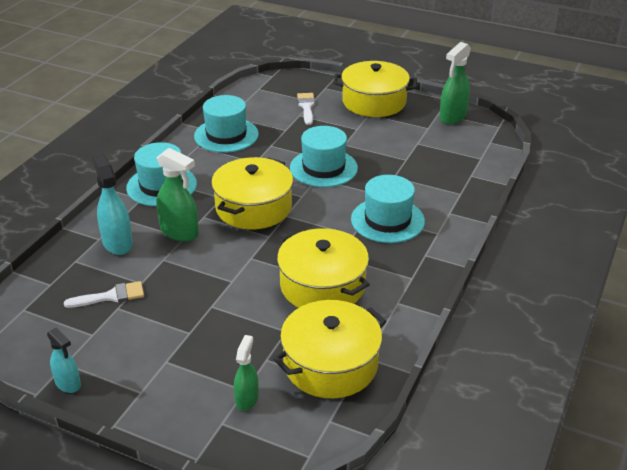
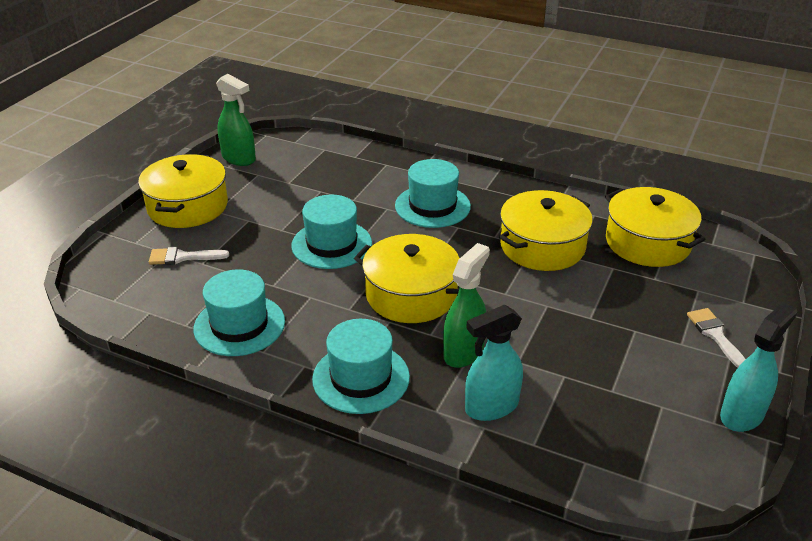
camera: 90 degrees left, 0 degrees up
turquoise spray bottle [47,327,81,393] -> turquoise spray bottle [720,302,797,432], size x1.60
white brush [64,281,144,308] -> white brush moved to [687,308,746,368]
green spray bottle [234,335,259,411] -> none

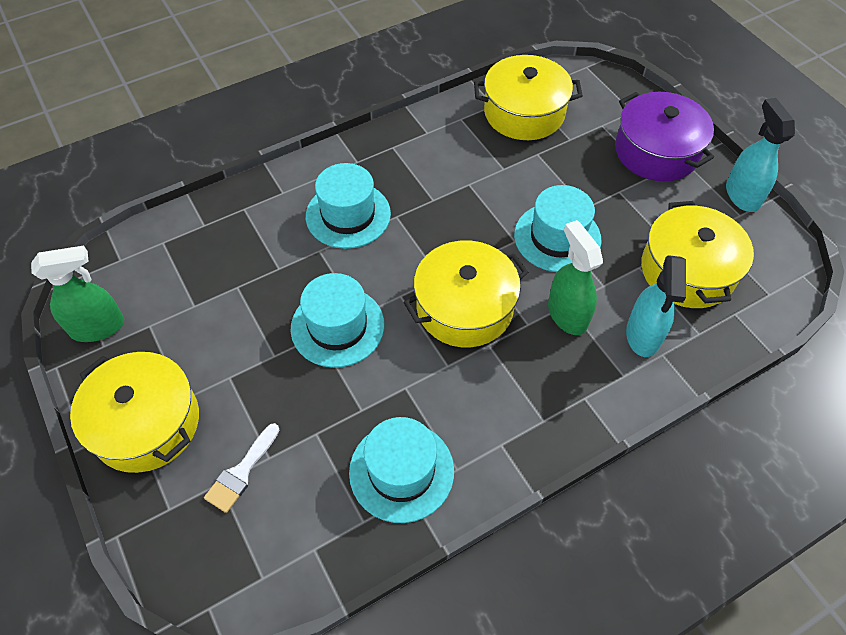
camera: 55 degrees left, 20 degrees up
turquoise hat [312,319,410,414] -> turquoise hat moved to [514,185,602,272]
yellow pot [499,190,593,271] -> yellow pot moved to [641,201,754,308]
white brush [687,308,746,368] -> purple pot [615,92,714,181]

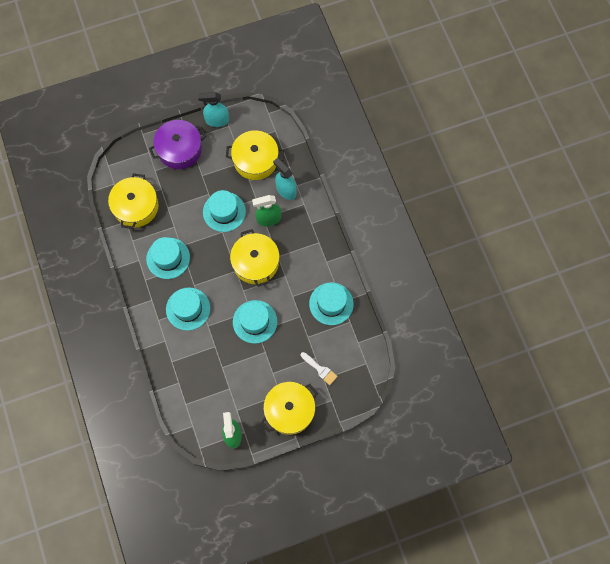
camera: 80 degrees left, 15 degrees up
turquoise spray bottle [626,255,686,357] -> turquoise spray bottle turned 150 degrees counterclockwise [273,158,297,200]
none -> turquoise hat [146,237,190,279]

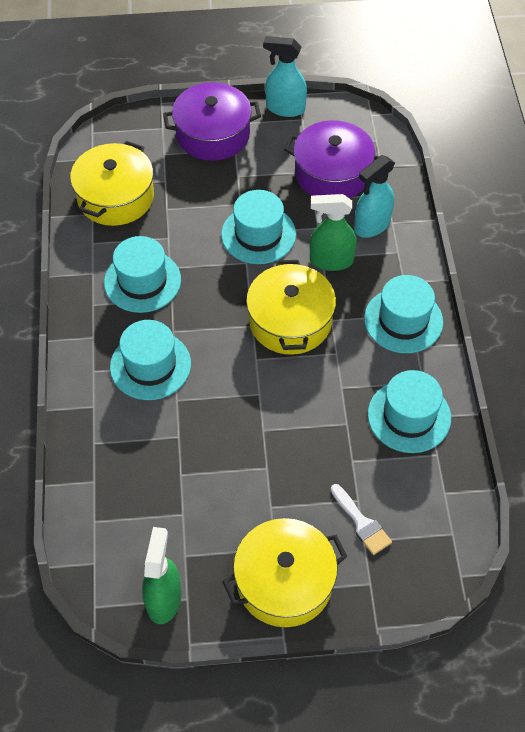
camera: 15 degrees right, 15 degrees down
yellow pot [226,130,284,180] -> purple pot [284,120,379,198]
turquoise hat [233,300,277,344] -> turquoise hat moved to [364,275,443,353]
turquoise spray bottle [273,158,297,200] -> turquoise spray bottle turned 105 degrees counterclockwise [354,155,395,238]

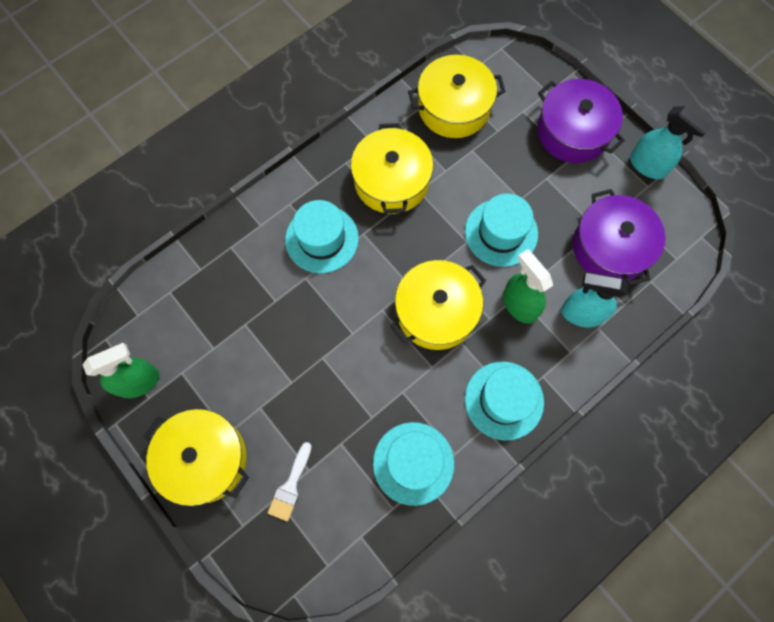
camera: 55 degrees right, 15 degrees up
turquoise hat [104,236,181,313] -> yellow pot [351,123,433,214]
turquoise spray bottle [263,36,307,117] -> turquoise spray bottle turned 150 degrees clockwise [630,106,711,179]

